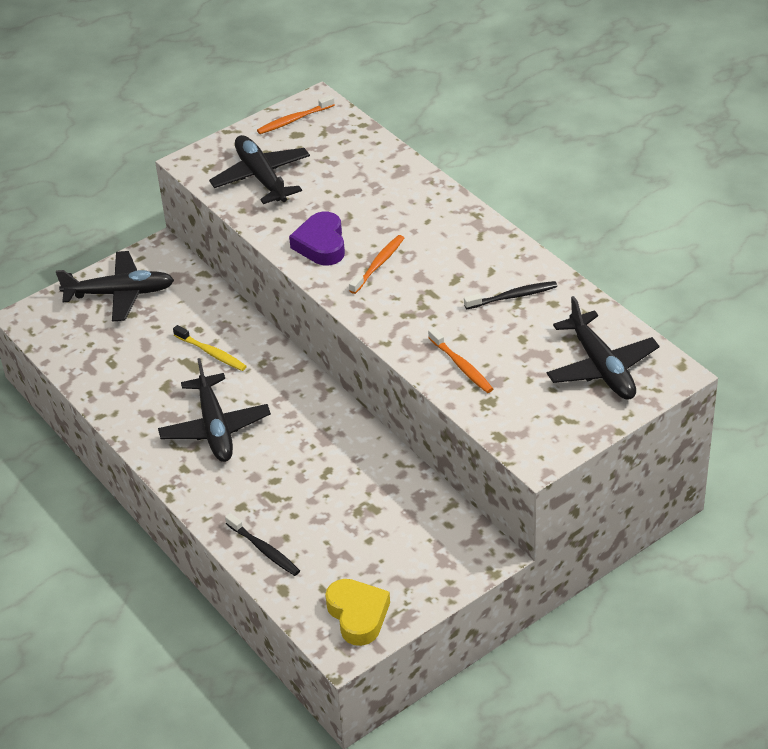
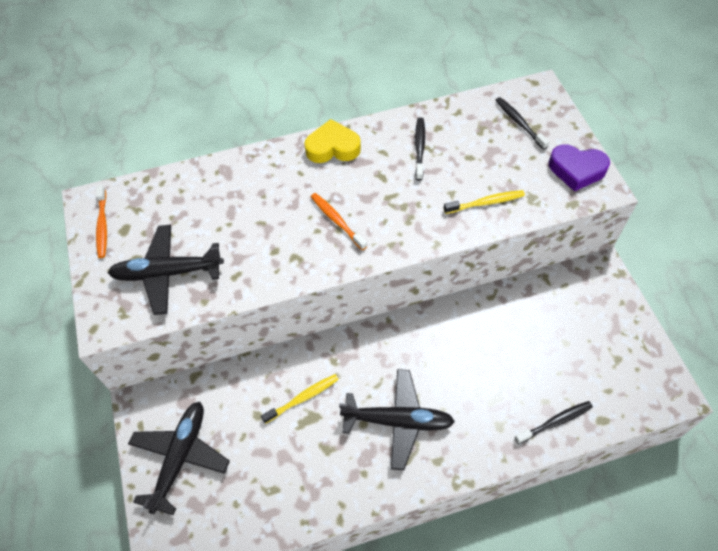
camera: 70 degrees left, 15 degrees up
purple heart [289,212,345,266] -> purple heart moved to [548,144,610,192]
yellow heart [325,579,390,646] -> yellow heart moved to [304,119,361,163]
orange toothbrush [428,328,493,393] -> yellow toothbrush [444,190,525,214]
black plane [547,296,659,400] -> black toothbrush [496,97,549,150]

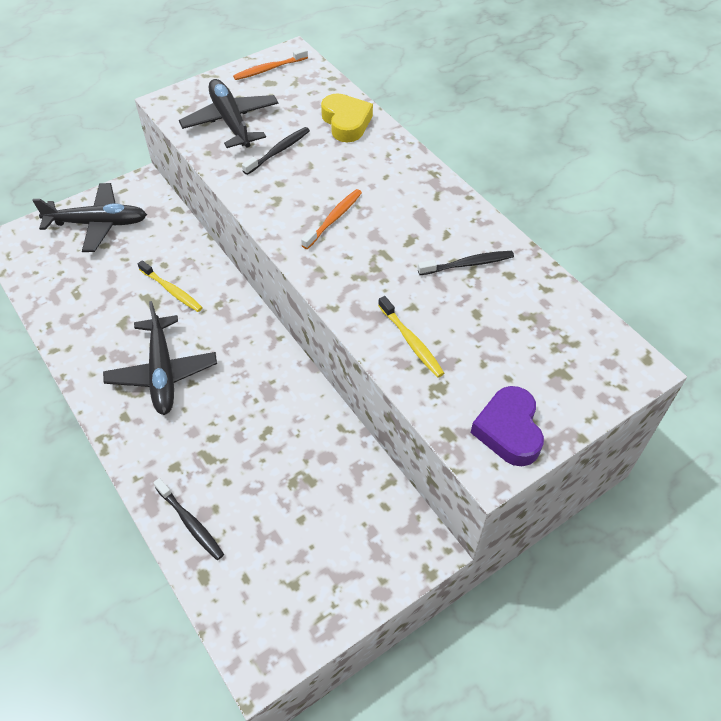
camera: 70 degrees right, 5 degrees down
yellow heart [304,119,361,163] -> yellow heart moved to [321,93,373,142]
black toothbrush [496,97,549,150] -> black toothbrush moved to [242,127,310,175]

